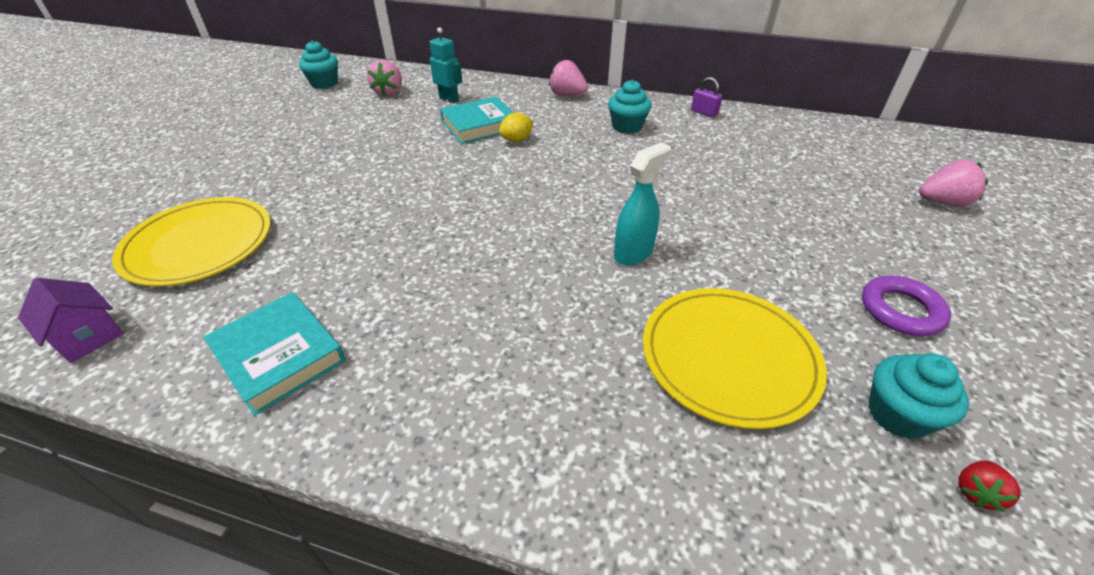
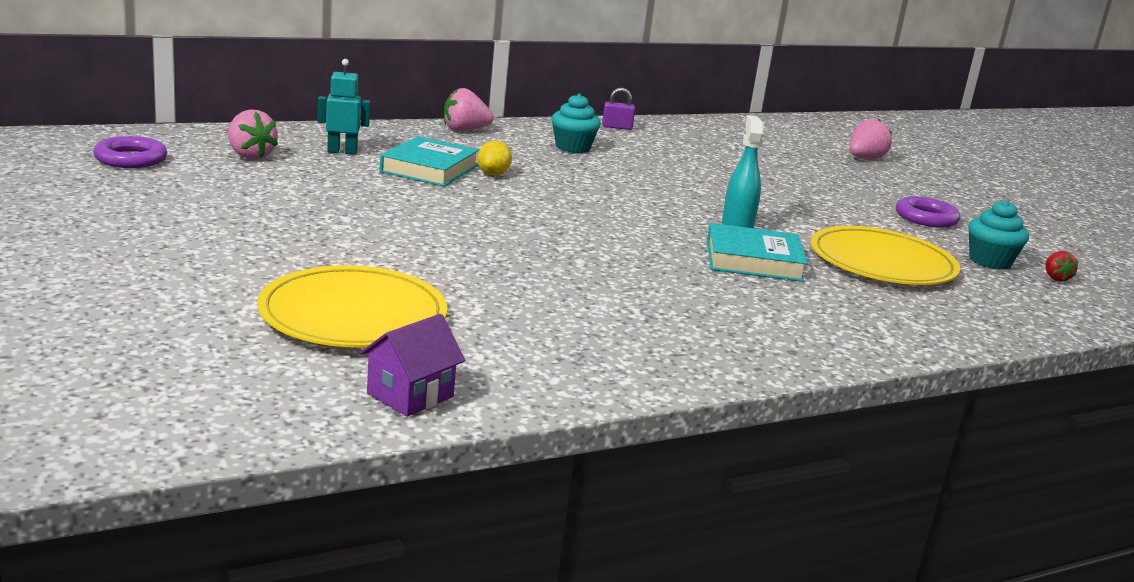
camera: 45 degrees left, 20 degrees down
purple house [18,278,124,363] -> purple house turned 45 degrees counterclockwise [360,314,466,417]
turquoise book [203,292,346,416] -> turquoise book moved to [707,223,808,282]
turquoise cupcake [299,40,338,89] -> purple ring [93,136,167,168]

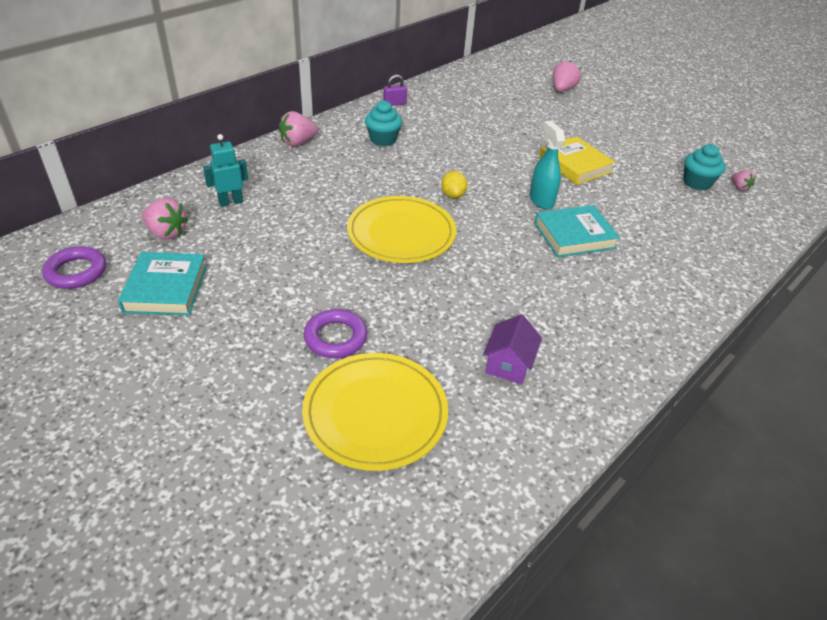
camera: 20 degrees left, 20 degrees up
purple house [360,314,466,417] -> purple house moved to [483,314,542,384]
turquoise book [380,136,479,187] -> turquoise book moved to [118,252,207,316]
yellow lemon [477,141,512,175] -> yellow lemon moved to [441,171,468,199]
yellow plate [811,226,960,285] -> yellow plate moved to [347,196,456,263]
purple ring [896,196,960,228] -> purple ring moved to [304,309,367,358]
red strawberry [1045,251,1078,282] -> pink strawberry [731,171,756,191]
none -> yellow book [539,136,615,185]

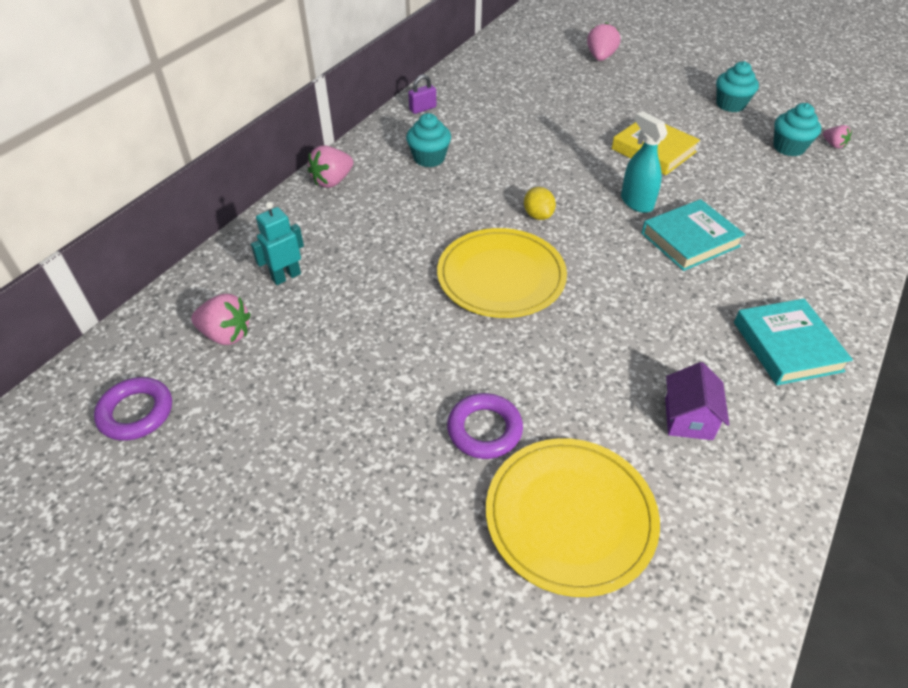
camera: 10 degrees left, 5 degrees up
turquoise book [118,252,207,316] -> turquoise book moved to [734,299,853,385]
none -> turquoise cupcake [716,61,759,112]

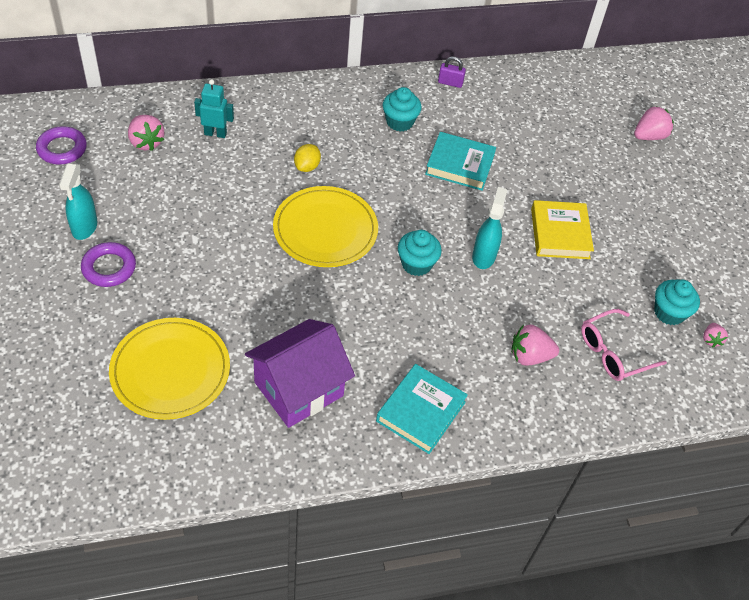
camera: 40 degrees right, 5 degrees up
pink strawberry [308,145,353,188] -> pink strawberry moved to [511,325,559,366]
purple ring [447,393,523,459] -> purple ring moved to [81,242,136,287]
yellow lemon [524,187,556,220] -> yellow lemon moved to [294,144,321,172]
turquoise book [641,199,745,271] -> turquoise book moved to [425,132,496,191]
purple house [665,362,729,440] -> purple house [245,319,355,428], size x1.86
turquoise cupcake [716,61,759,112] -> turquoise cupcake moved to [398,230,442,276]
none -> turquoise spray bottle [59,163,97,240]
none -> pink glasses [581,309,667,381]

